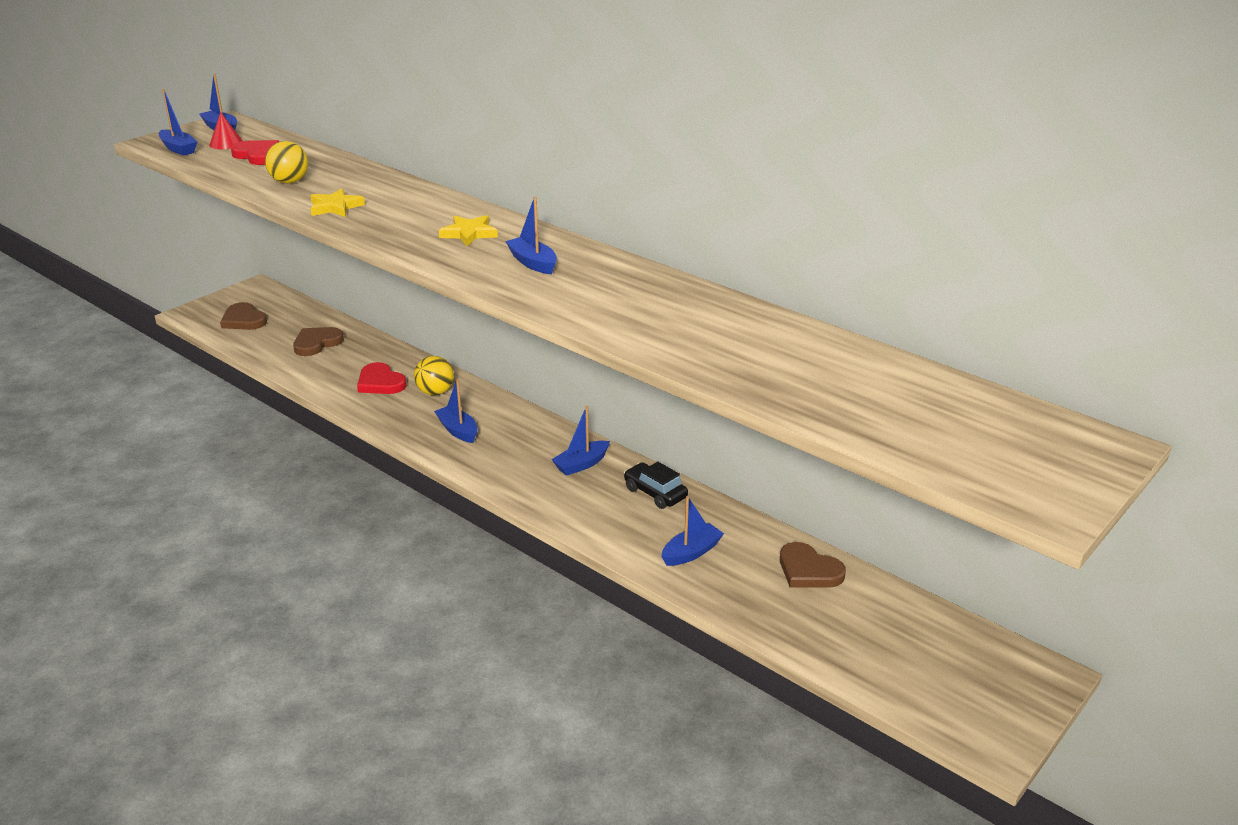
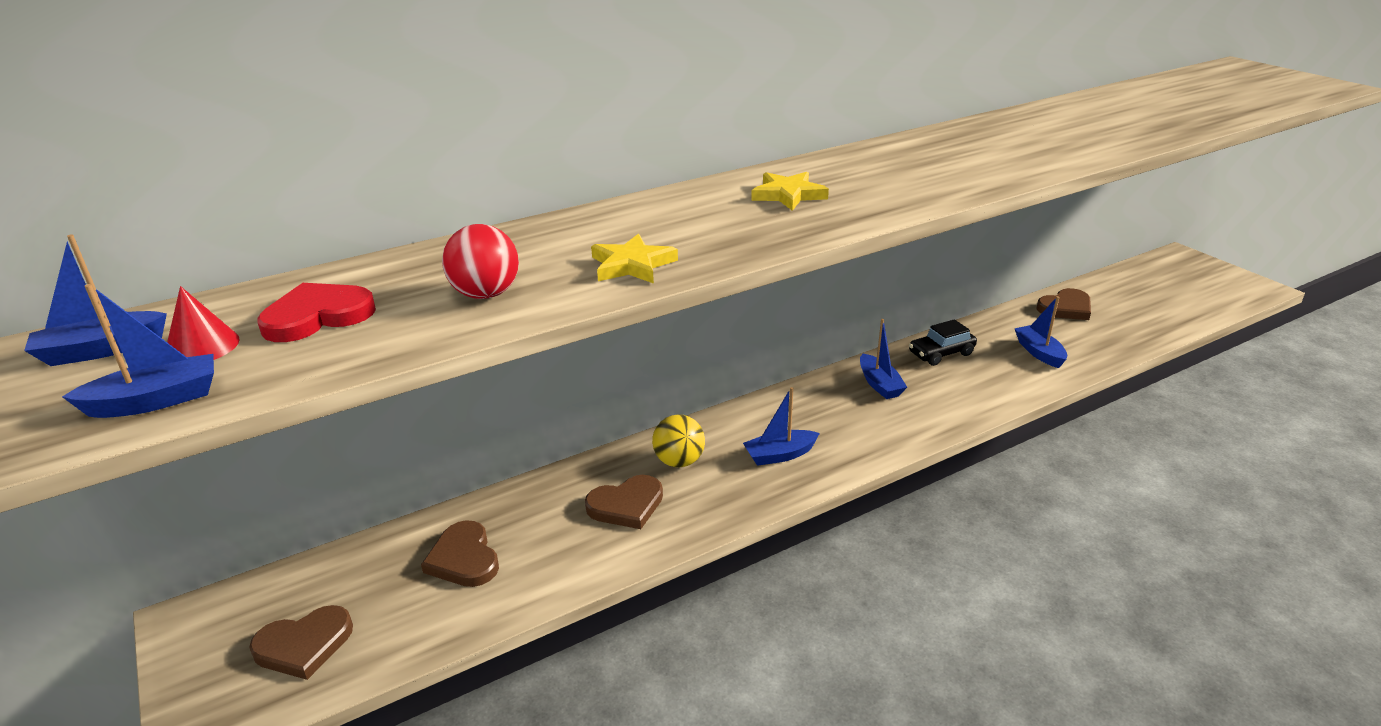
camera: 70 degrees left, 0 degrees up
yellow ball [265,141,308,184] -> red ball [442,224,519,299]
red heart [357,362,407,394] -> brown heart [585,475,663,529]
blue boat [505,197,557,275] -> none

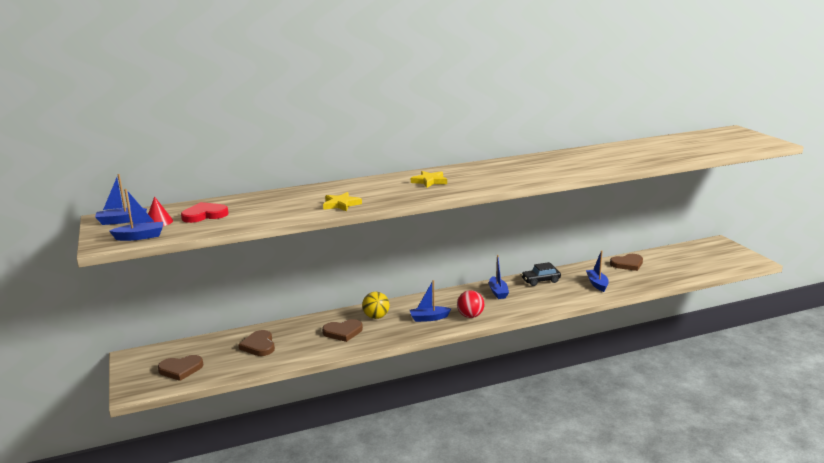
camera: 10 degrees right, 10 degrees down
red ball [442,224,519,299] -> red ball moved to [457,290,484,318]

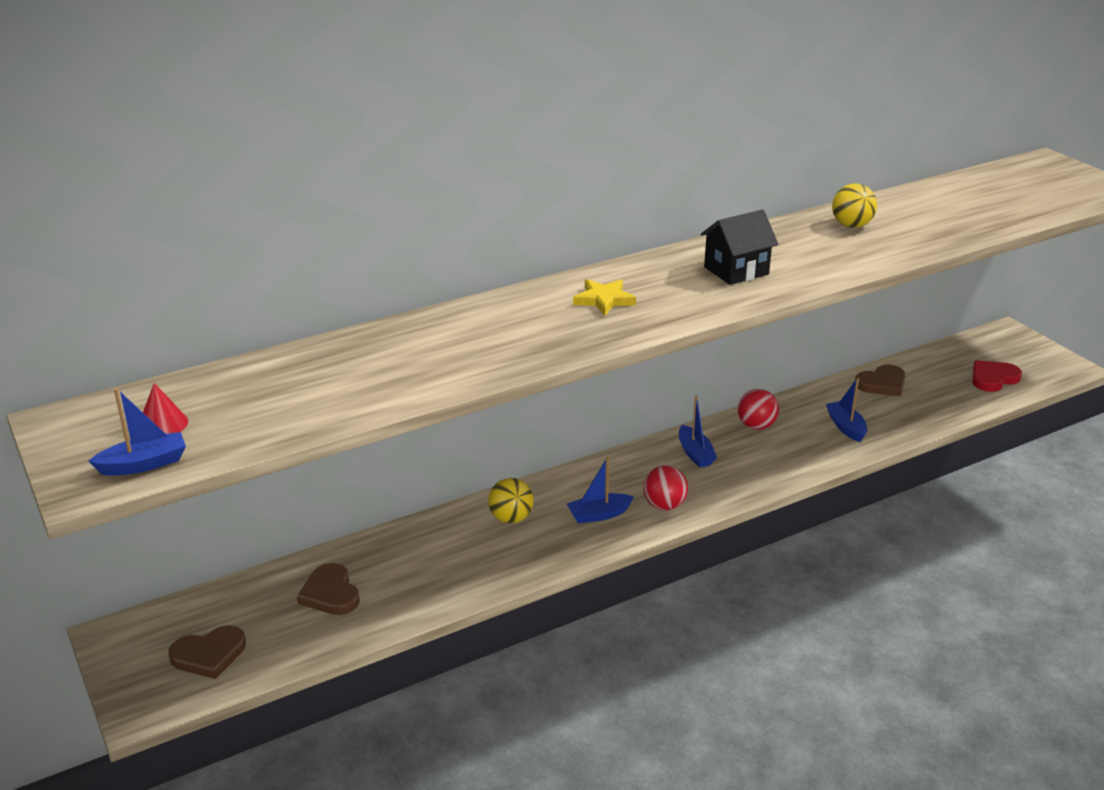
camera: 10 degrees left, 10 degrees up
blue boat [95,174,147,225] -> none
red heart [181,202,228,223] -> red heart moved to [972,360,1022,392]
brown heart [322,319,363,342] -> none
yellow star [323,192,362,212] -> none
black car [521,262,561,286] -> red ball [738,389,779,430]
none -> black house [701,209,778,285]
none -> yellow ball [832,183,877,228]

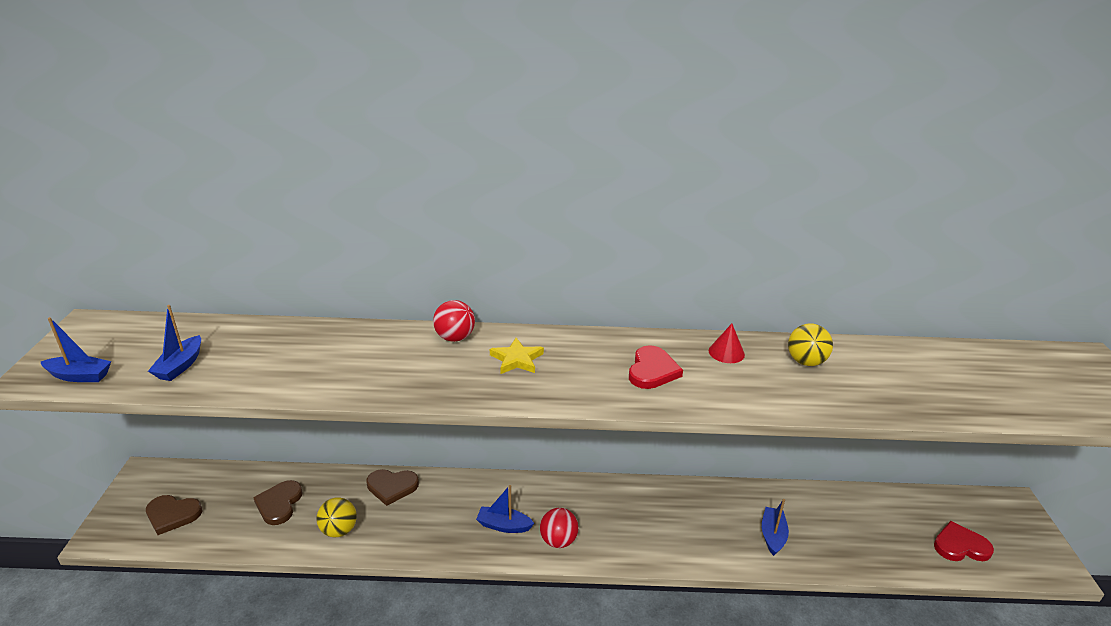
camera: 30 degrees right, 0 degrees up
red cone [143,383,188,434] -> red cone moved to [709,324,745,363]
yellow ball [488,478,534,523] -> yellow ball moved to [316,497,357,537]
blue boat [679,396,717,468] -> blue boat moved to [148,305,201,381]
black house [701,209,778,285] -> red heart [629,345,683,389]
red ball [738,389,779,430] -> red ball moved to [433,300,475,342]
brown heart [855,364,906,396] -> brown heart moved to [367,469,419,506]

